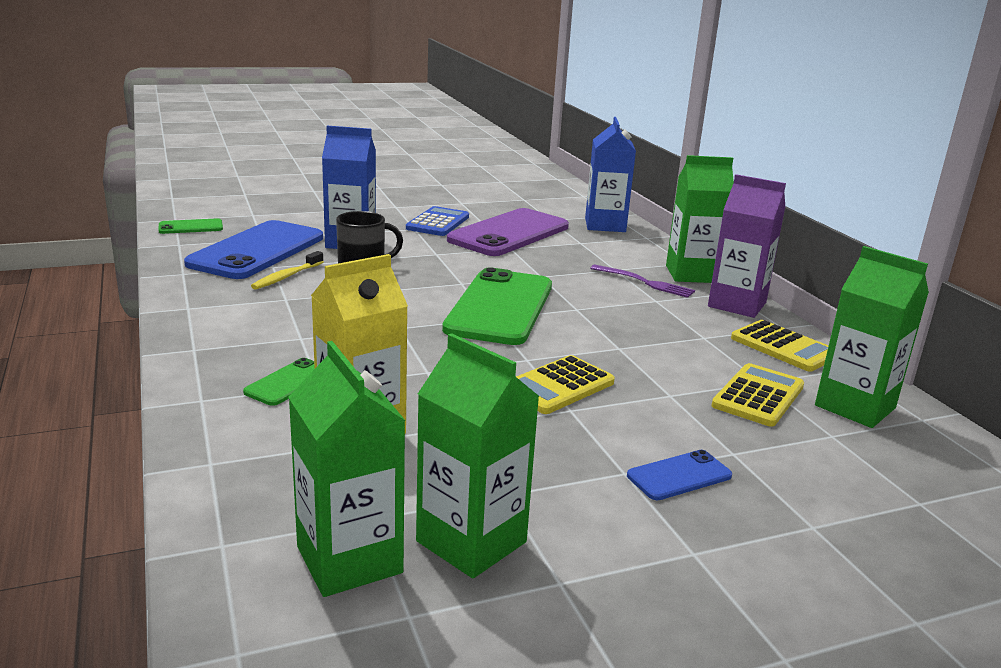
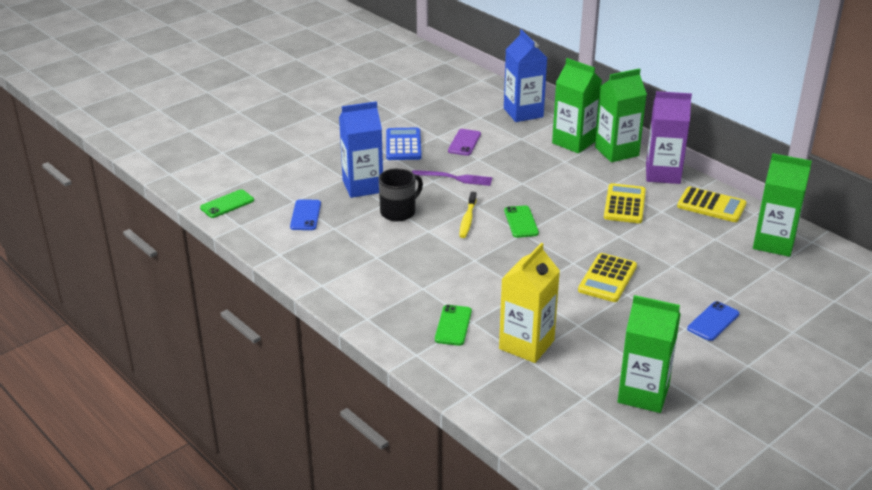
camera: 20 degrees left, 10 degrees up
blue phone [184,220,323,279] -> blue phone [290,199,321,230], size x0.45
yellow toothbrush [251,251,324,290] -> yellow toothbrush moved to [459,192,477,238]
green carton [289,341,406,597] -> green carton moved to [552,58,602,153]
green phone [442,268,552,345] -> green phone [504,205,539,238], size x0.45
purple phone [447,208,569,256] -> purple phone [448,129,481,156], size x0.45
purple fork [590,265,695,298] -> purple fork moved to [412,170,492,186]
yellow calculator [711,363,804,427] -> yellow calculator moved to [604,183,646,223]

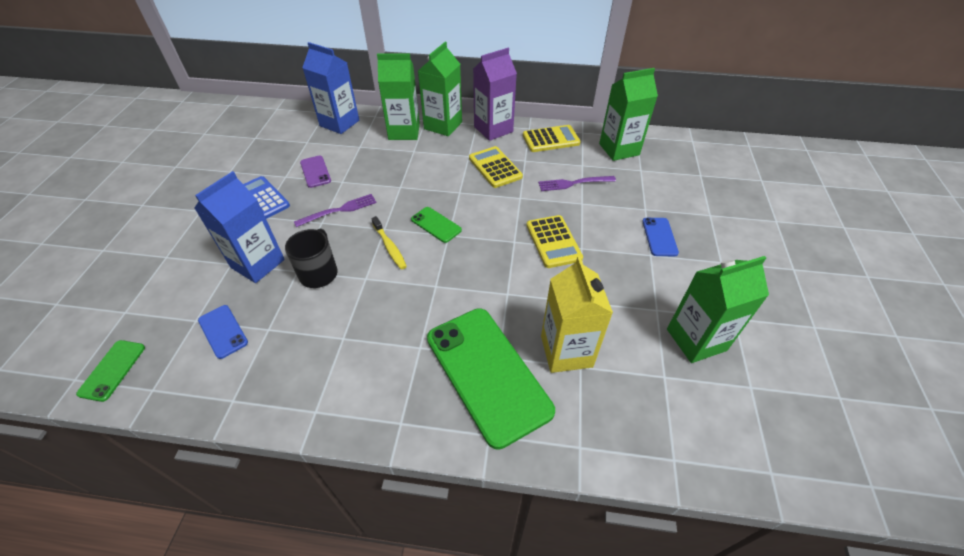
camera: 40 degrees left, 15 degrees up
green phone [435,305,472,346] -> green phone [427,308,555,450], size x2.23
none -> purple fork [538,176,616,191]

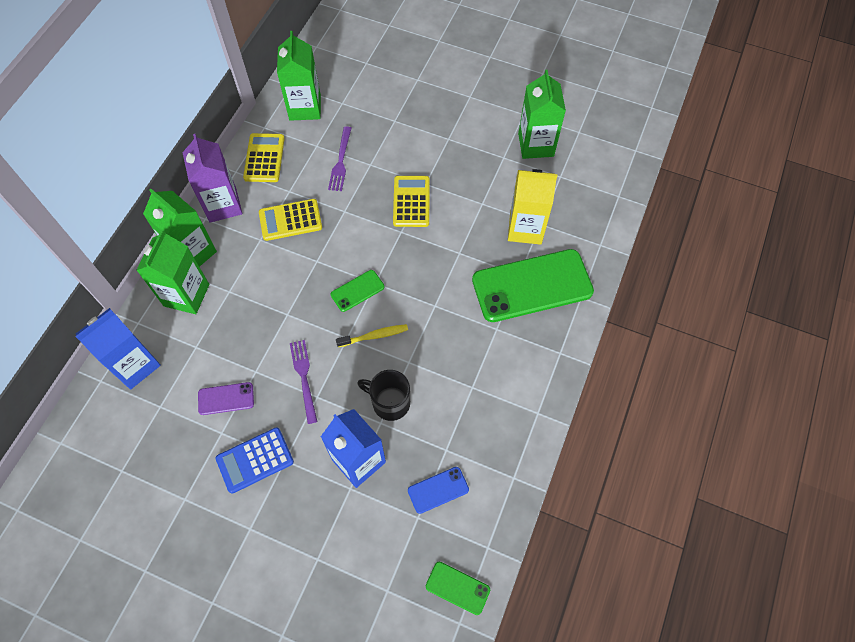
camera: 75 degrees left, 15 degrees up
yellow calculator [526,215,583,268] -> yellow calculator turned 90 degrees counterclockwise [393,176,430,227]
blue phone [642,218,679,256] -> none

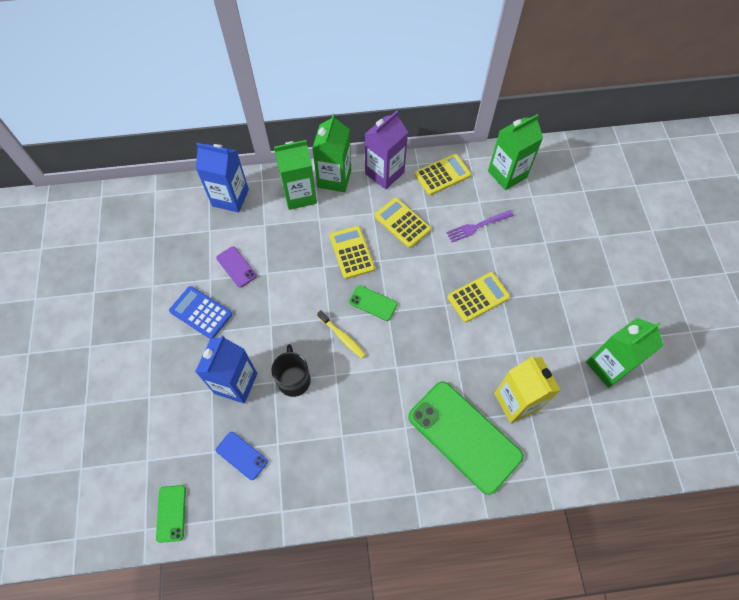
camera: 60 degrees right, 0 degrees up
purple fork [290,340,317,424] -> none
none -> yellow calculator [330,226,375,279]

